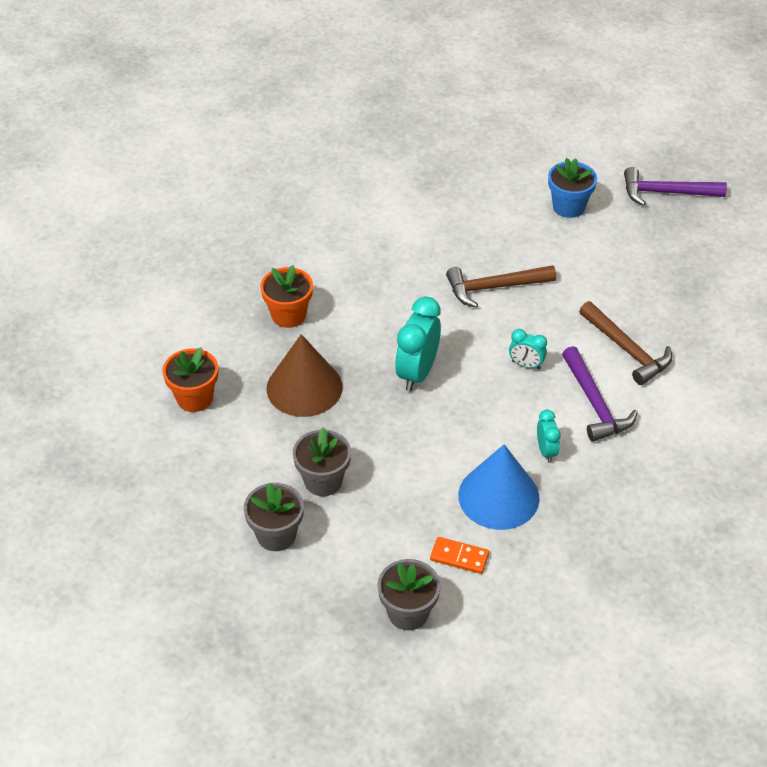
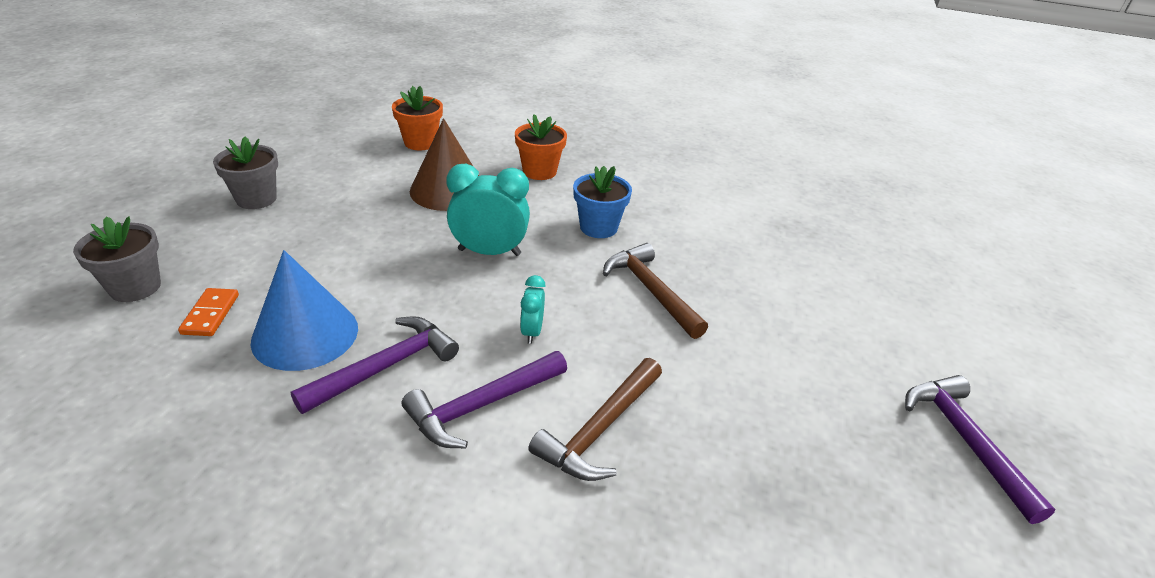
camera: 70 degrees right, 10 degrees down
grey flower pot [293,428,351,496] -> none
turquoise clock [537,410,561,463] -> purple hammer [291,316,459,414]
blue flower pot [548,158,597,218] -> blue flower pot moved to [573,166,632,238]

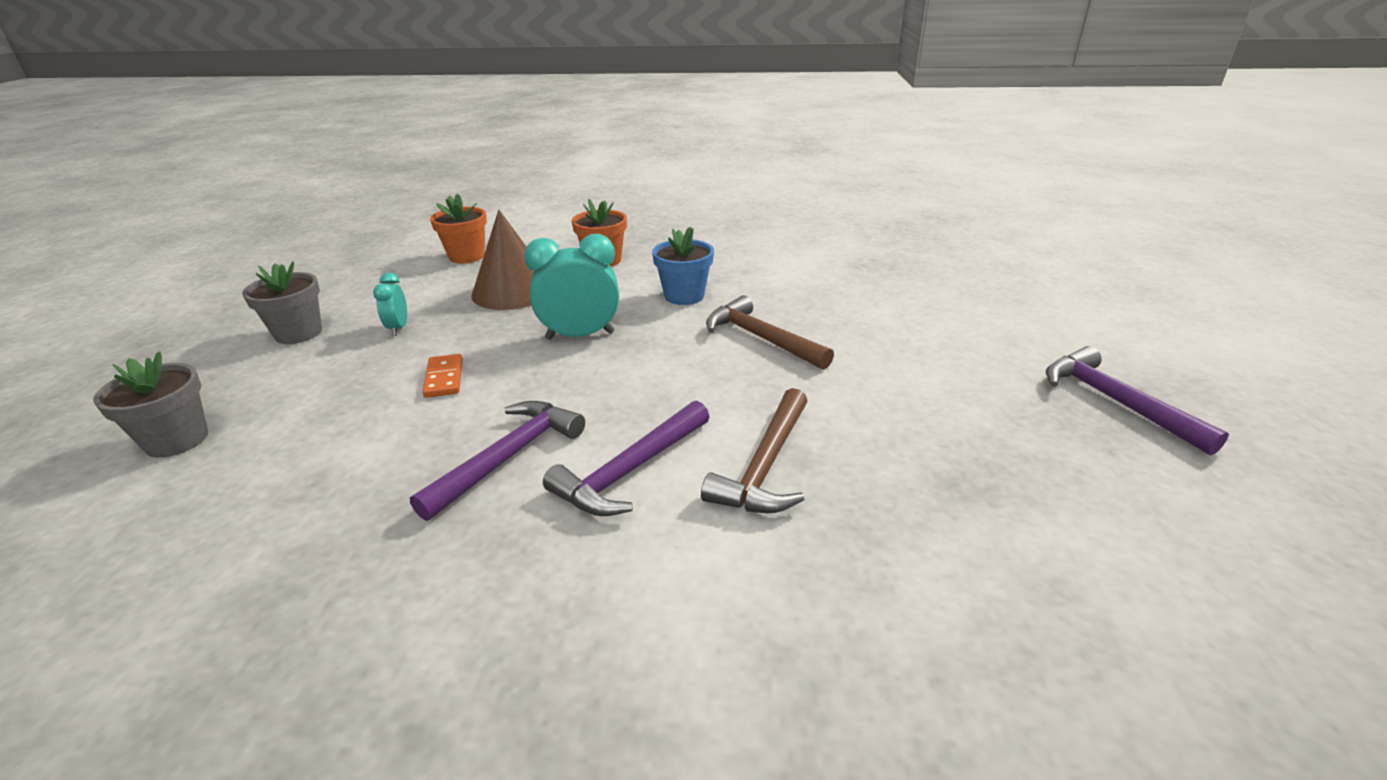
camera: 10 degrees left, 5 degrees down
orange domino [178,288,239,336] -> orange domino moved to [423,354,463,398]
blue cone [251,250,358,371] -> none
turquoise clock [520,275,546,344] -> turquoise clock moved to [373,273,407,336]

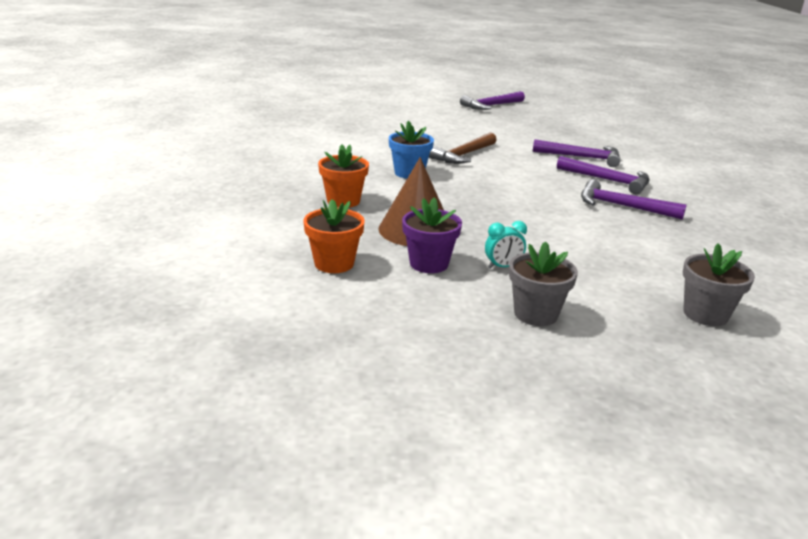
camera: 100 degrees left, 5 degrees down
orange domino [423,354,463,398] -> none
turquoise clock [524,234,619,340] -> none
brown hammer [701,388,808,513] -> purple hammer [533,139,620,167]
none -> purple flower pot [402,197,462,273]

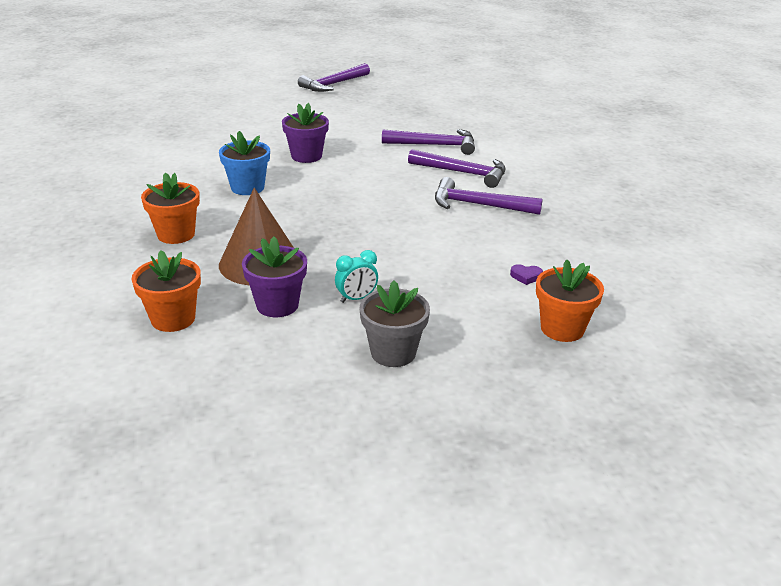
camera: 10 degrees left, 5 degrees up
brown hammer [429,132,496,164] -> purple flower pot [282,103,329,163]
grey flower pot [683,243,755,326] -> orange flower pot [536,259,604,342]
none -> purple heart [510,264,543,285]

